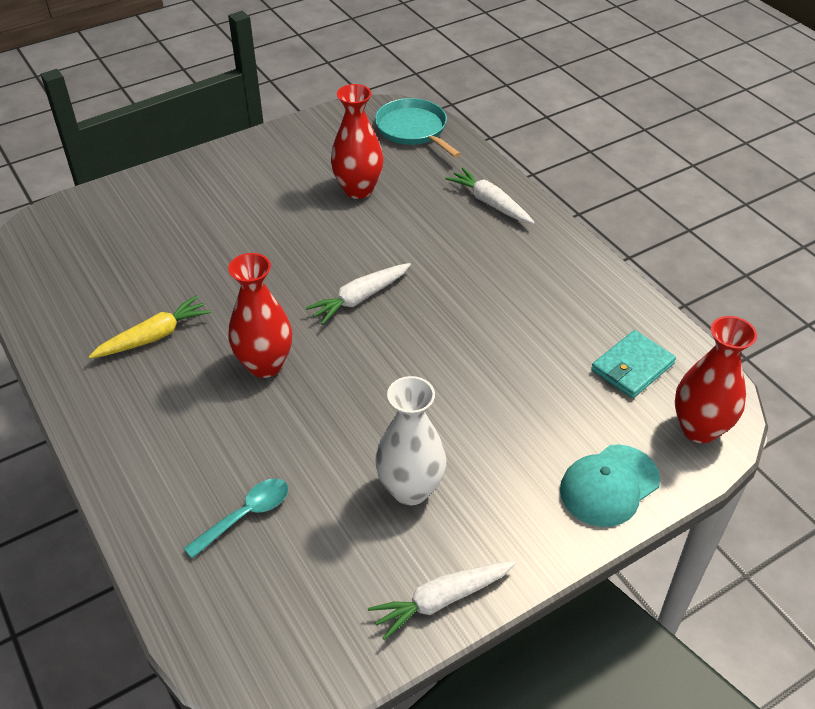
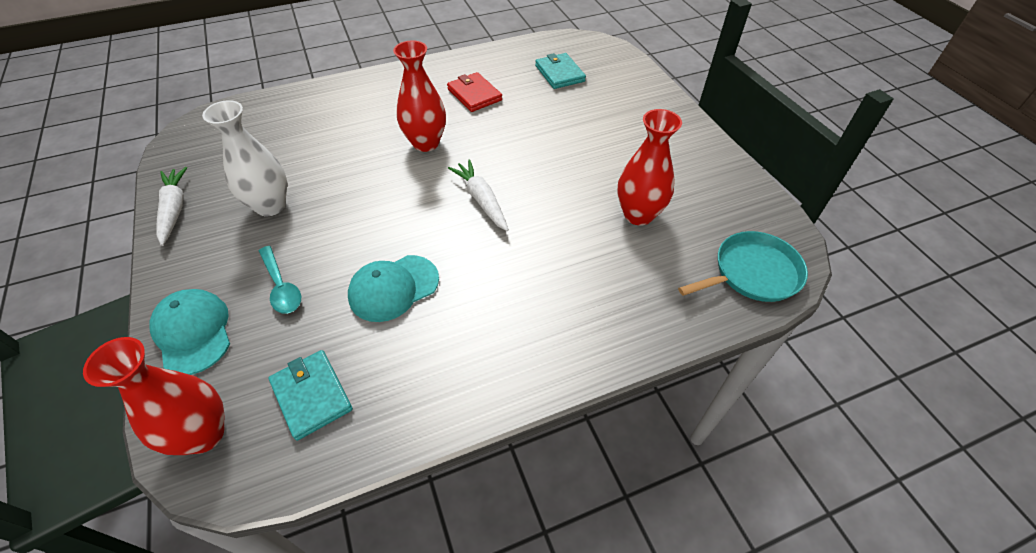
camera: 100 degrees right, 5 degrees up
yellow carrot [88,295,211,359] -> red wallet [447,72,502,112]
turquoise spoon [183,479,288,559] -> turquoise spoon moved to [259,246,301,314]
white carrot [445,167,535,224] -> none
none -> turquoise cap [348,255,439,322]
none -> turquoise wallet [535,53,586,89]

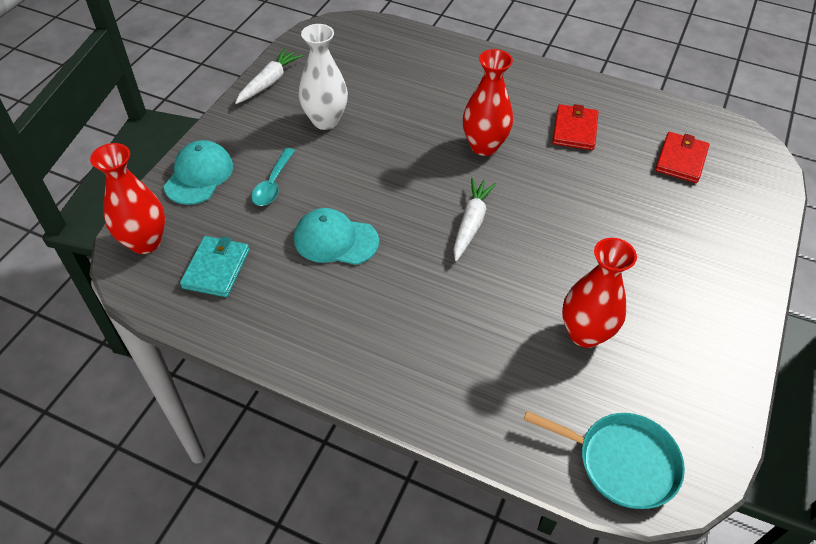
camera: 45 degrees right, 0 degrees up
turquoise wallet [535,53,586,89] -> red wallet [655,132,709,183]

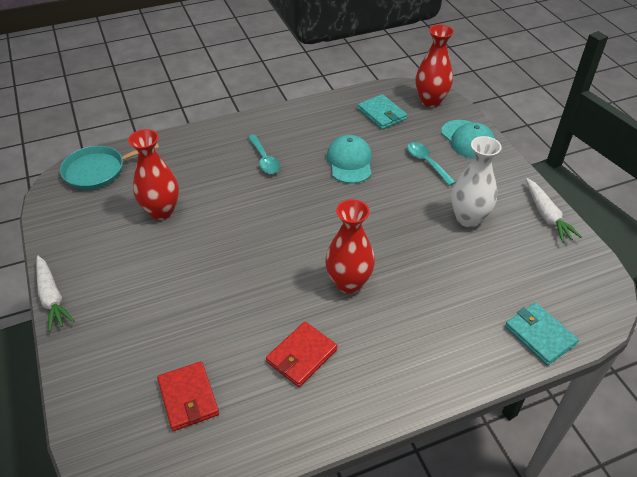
camera: 135 degrees right, 5 degrees down
turquoise cap [294,208,379,265] -> turquoise cap turned 60 degrees counterclockwise [327,135,372,184]
white carrot [453,178,496,261] -> white carrot moved to [36,256,75,332]
red wallet [552,104,598,150] -> red wallet turned 75 degrees clockwise [266,322,337,387]
none -> turquoise spoon [248,134,280,174]
none -> turquoise wallet [505,302,579,365]

